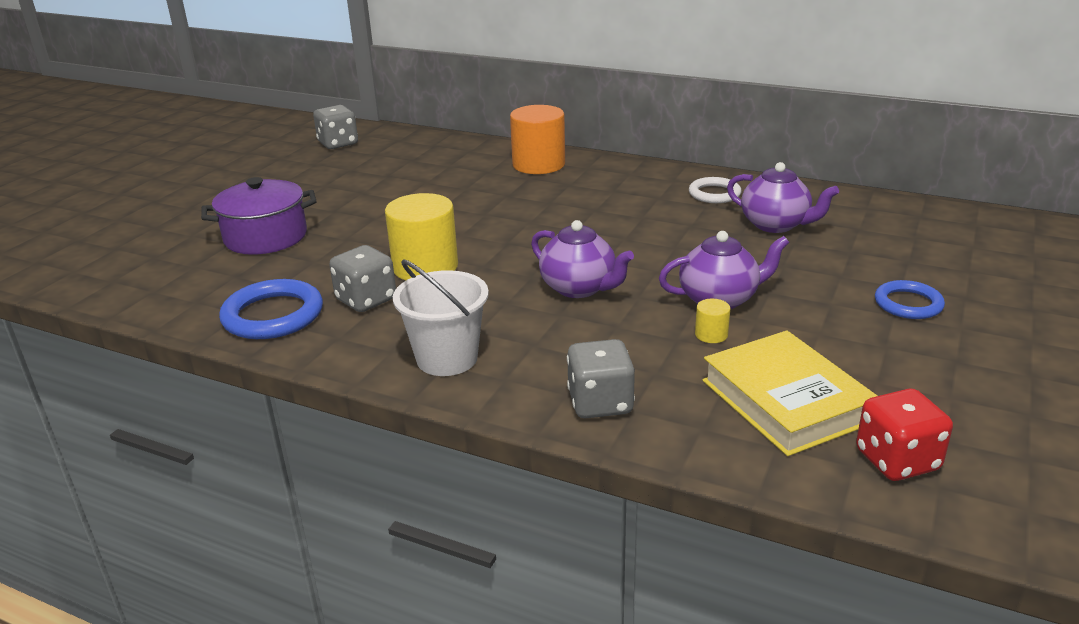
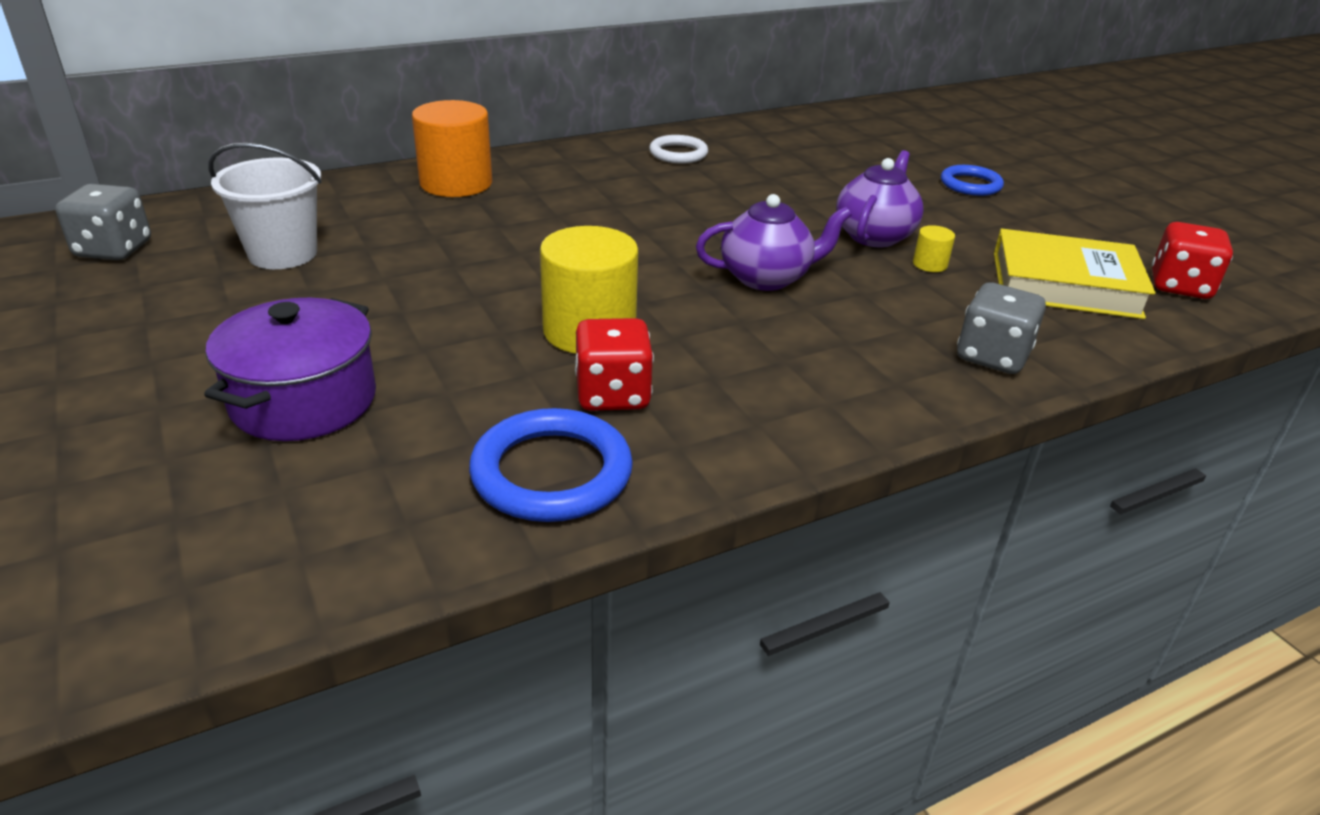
camera: 55 degrees left, 5 degrees up
grey dice [329,245,396,312] -> red dice [575,318,654,411]
white bucket [393,259,489,376] -> white bucket moved to [208,143,322,269]
purple teapot [727,162,839,233] -> none

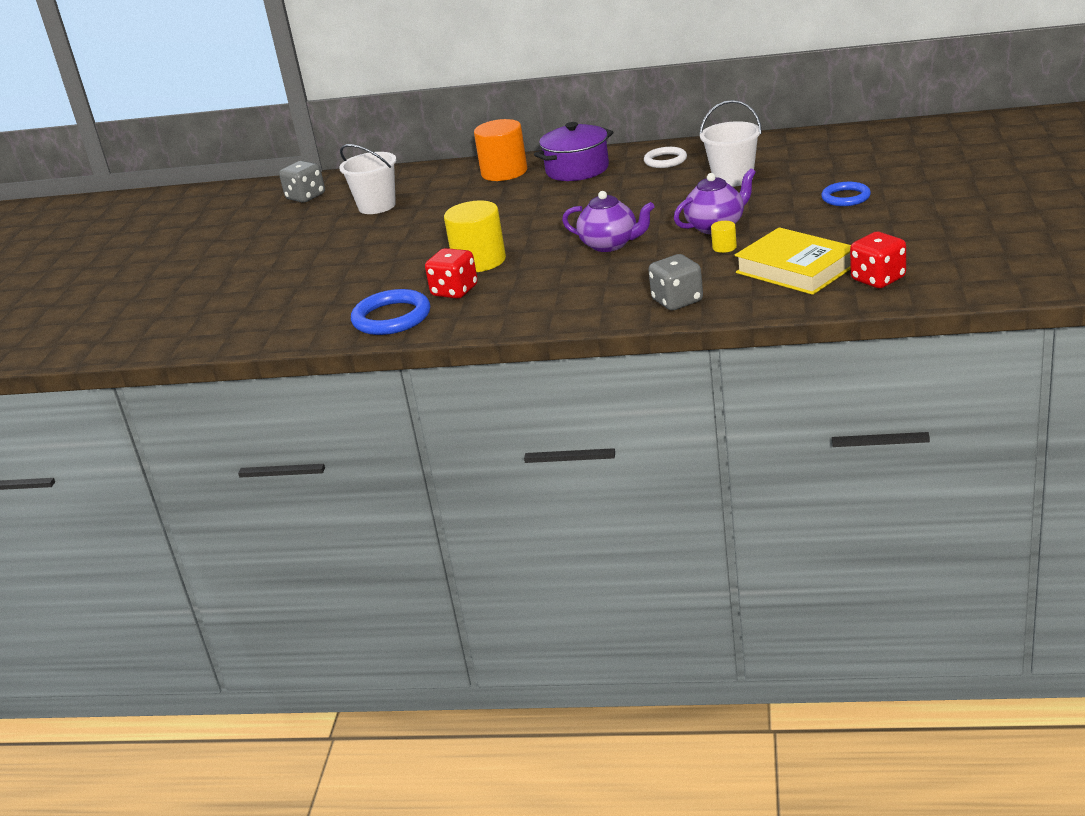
camera: 40 degrees right, 5 degrees down
purple pot [204,298,376,441] -> purple pot moved to [534,122,613,181]
none -> white bucket [700,100,762,187]

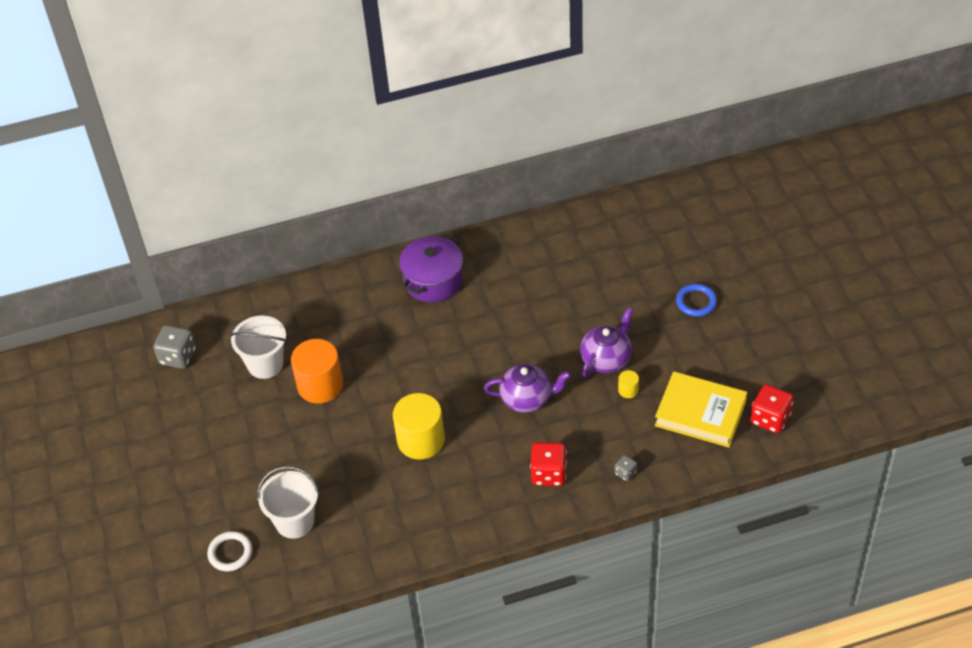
camera: 25 degrees left, 20 degrees up
blue ring [351,289,430,335] -> none
red dice [425,248,478,299] -> red dice moved to [530,442,567,486]
orange cylinder [474,119,527,181] -> orange cylinder moved to [291,339,343,404]
white ring [644,147,687,168] -> white ring moved to [207,531,252,571]
grey dice [648,254,703,310] -> grey dice [615,455,637,481], size x0.52
white bucket [700,100,762,187] -> white bucket moved to [257,466,319,539]

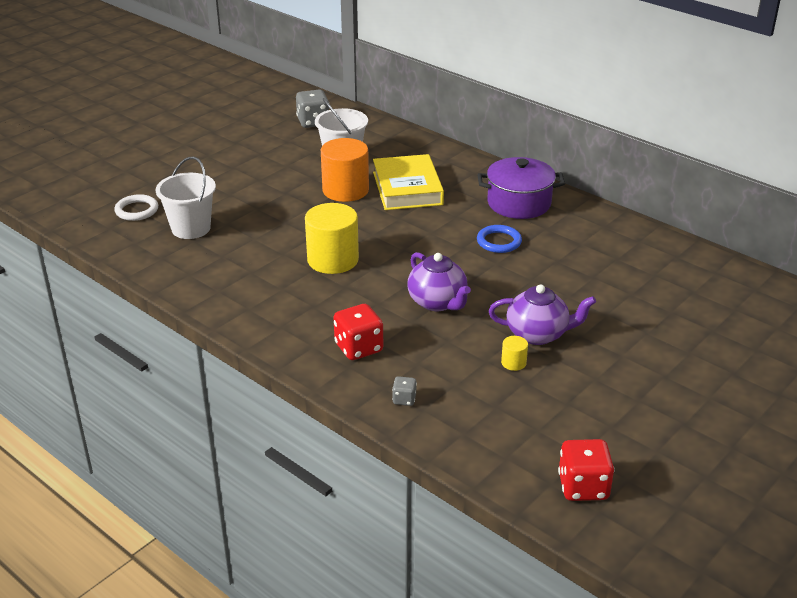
camera: 55 degrees right, 15 degrees down
yellow book [655,371,747,447] -> yellow book moved to [373,154,444,210]
blue ring [676,284,717,317] -> blue ring moved to [477,225,522,253]

